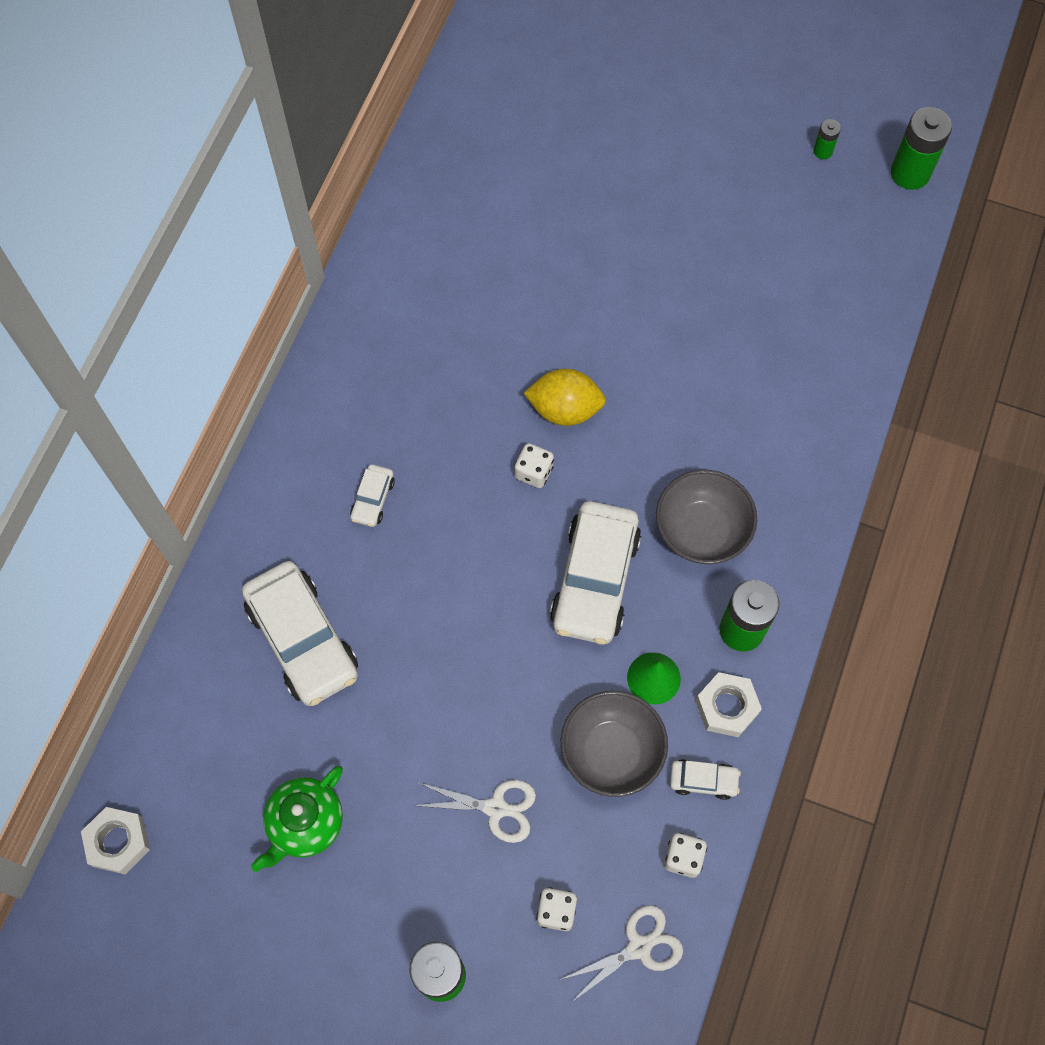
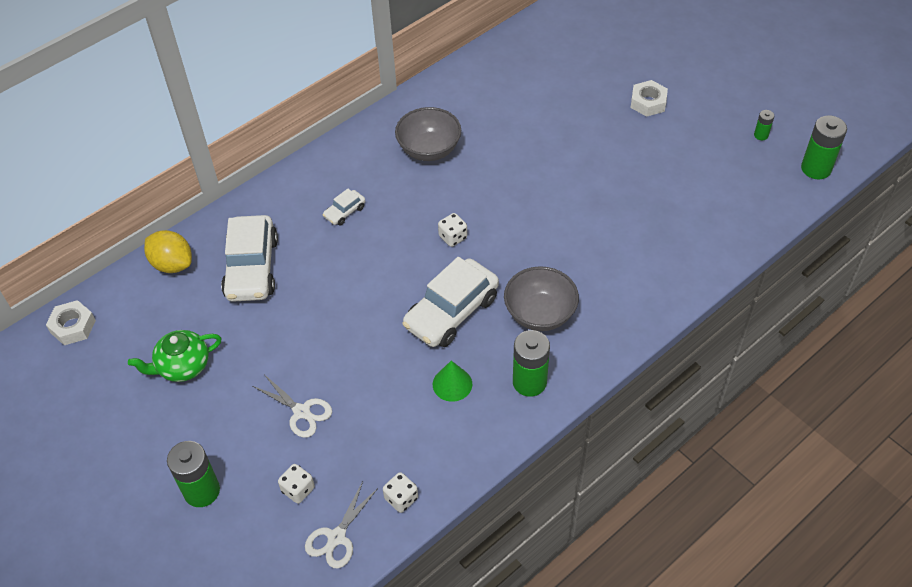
camera: 30 degrees right, 15 degrees down
yellow lemon [524,369,606,426] -> yellow lemon moved to [144,230,192,273]
grey bowl [560,691,668,797] -> grey bowl moved to [395,107,461,161]
white scissors [560,905,683,1002] -> white scissors turned 120 degrees clockwise [305,481,378,568]
white car [670,759,741,800] -> none
white nut [696,672,762,737] -> white nut moved to [630,80,668,117]

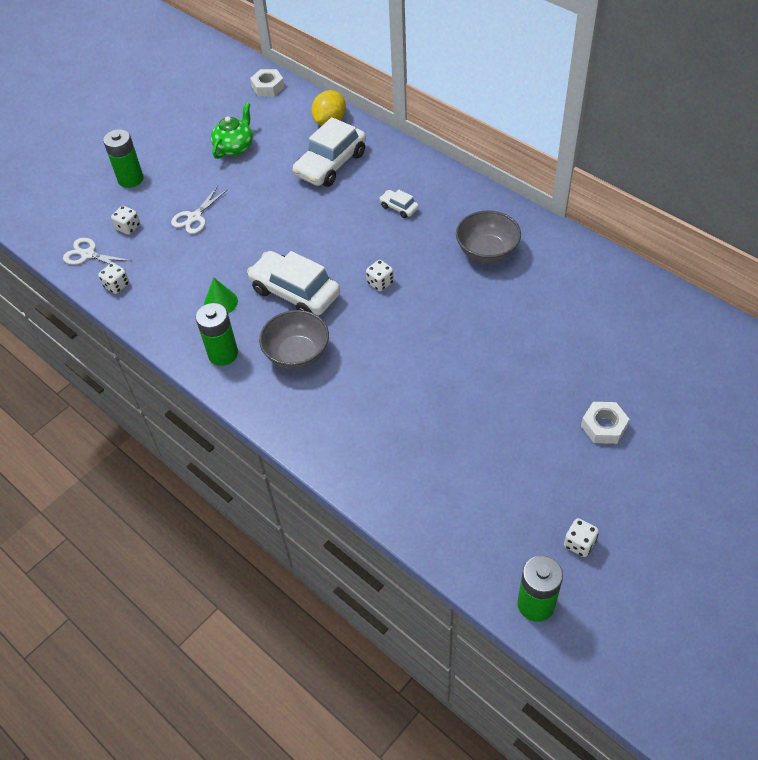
camera: 85 degrees right, 0 degrees up
green teapot [128,330,222,382] -> green teapot turned 60 degrees clockwise [211,102,253,159]
white car [221,215,278,302] -> white car turned 45 degrees counterclockwise [292,117,366,187]
green battery [754,110,774,140] -> white dice [564,518,599,557]

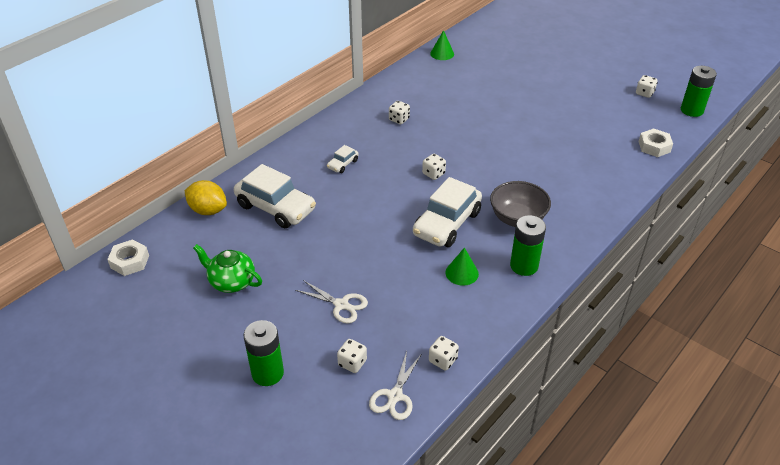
camera: 95 degrees left, 10 degrees down
grey bowl [456,210,521,263] -> white dice [389,101,410,124]
white nut [581,402,629,444] -> white nut moved to [638,128,673,157]
none -> green cone [430,30,454,60]

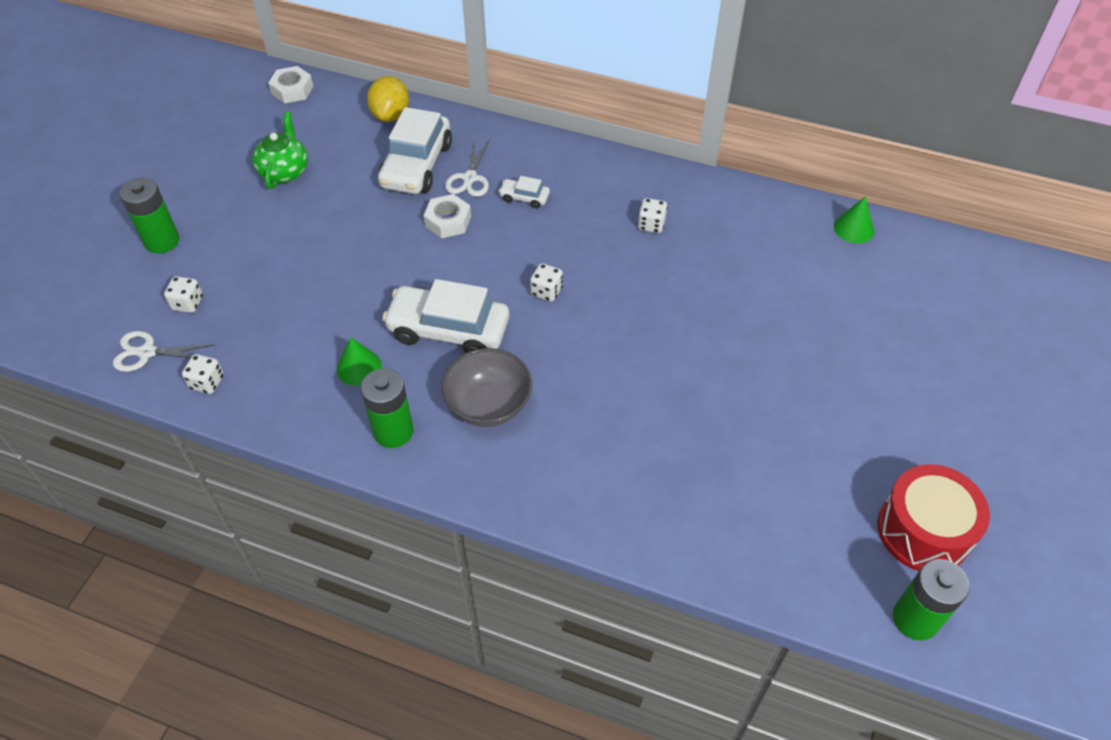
camera: 70 degrees right, 10 degrees up
white scissors [295,280,368,323] -> white scissors moved to [445,139,490,197]
white dice [636,75,658,98] -> red drum [877,464,990,571]
white nut [638,128,673,157] -> white nut moved to [424,194,471,238]

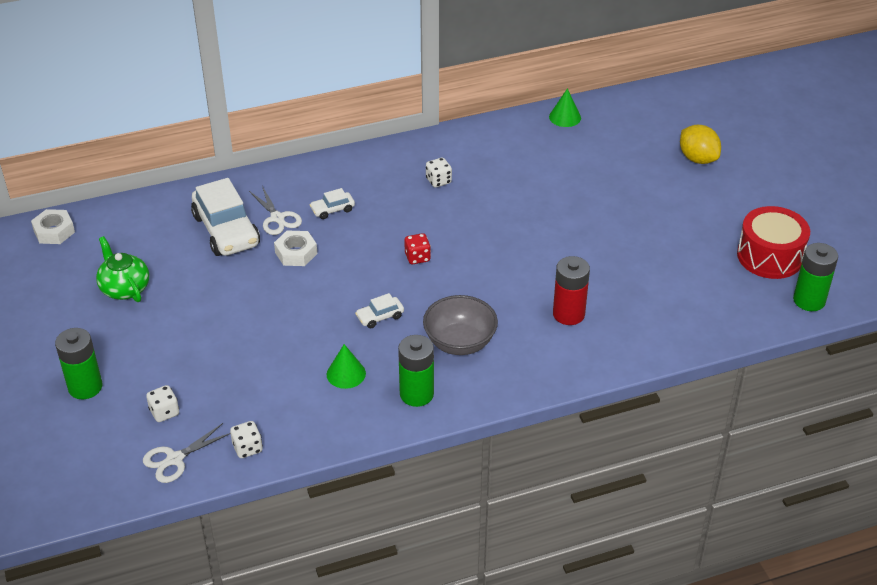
camera: 40 degrees left, 10 degrees down
yellow lemon [367,76,409,122] -> yellow lemon moved to [680,125,721,164]
white car [382,279,509,353] -> white car [355,293,404,328], size x0.46
white dice [530,263,563,302] -> red dice [404,233,431,264]
none -> red battery [553,256,590,325]

